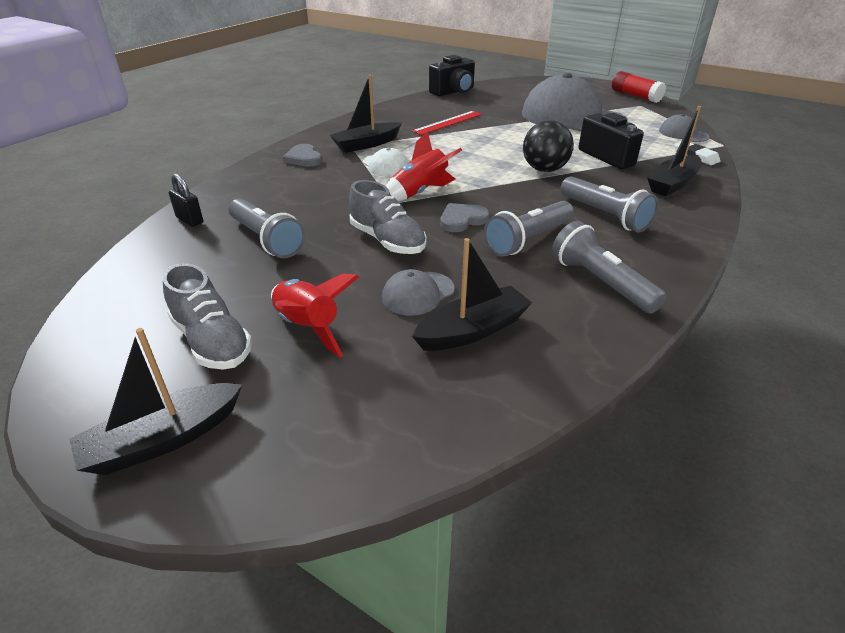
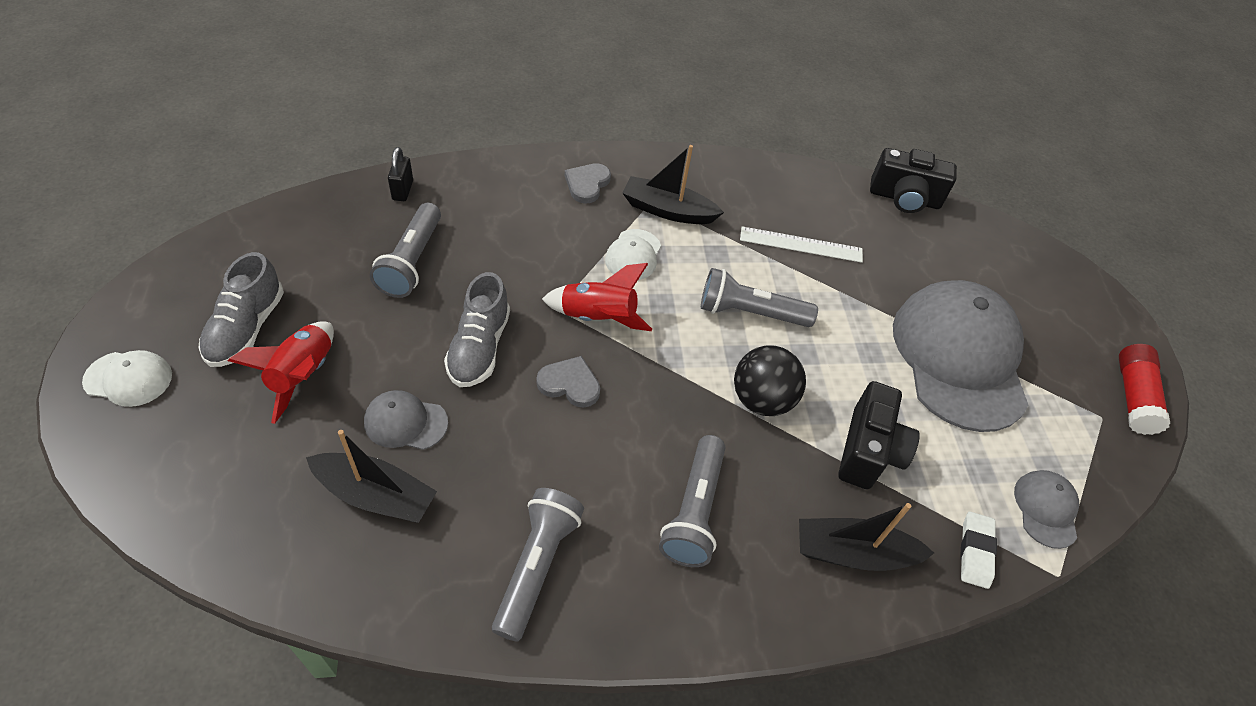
camera: 45 degrees right, 15 degrees up
black boat [69,328,242,475] -> white cap [82,350,172,407]
red ruler [412,111,482,135] -> white ruler [740,226,863,263]
grey flashlight [484,201,574,257] -> grey flashlight moved to [701,268,818,327]

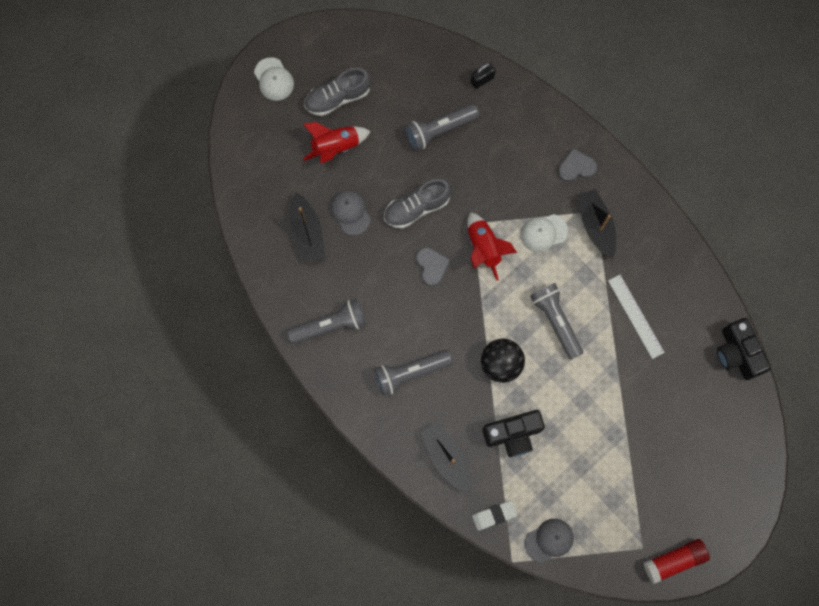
camera: 60 degrees right, 25 degrees up
grey cap [893,280,1028,432] -> none

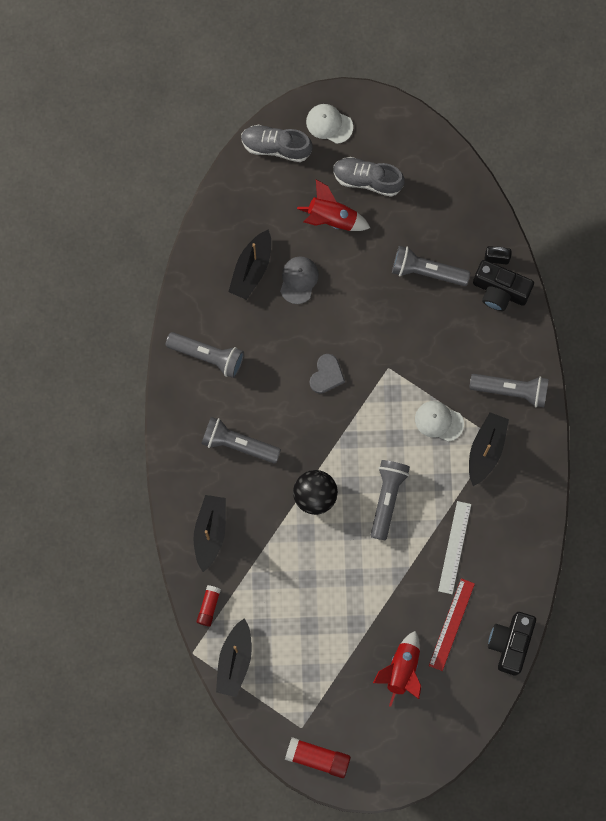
camera: 40 degrees right, 0 degrees up
white cap [254,57,294,101] -> white cap turned 105 degrees clockwise [306,104,353,144]
grey shoe [384,179,451,229] -> grey shoe moved to [241,125,313,162]
red rocket [467,212,517,281] -> red rocket moved to [373,631,421,707]
white eraser [472,500,517,531] -> red glue stick [197,585,221,627]
black camera [482,410,545,457] -> black camera moved to [473,260,534,311]
grey cap [525,519,574,562] -> black boat [216,618,252,697]
grey heart [558,149,597,182] -> grey flashlight [469,374,549,407]
none -> red ruler [429,578,475,671]

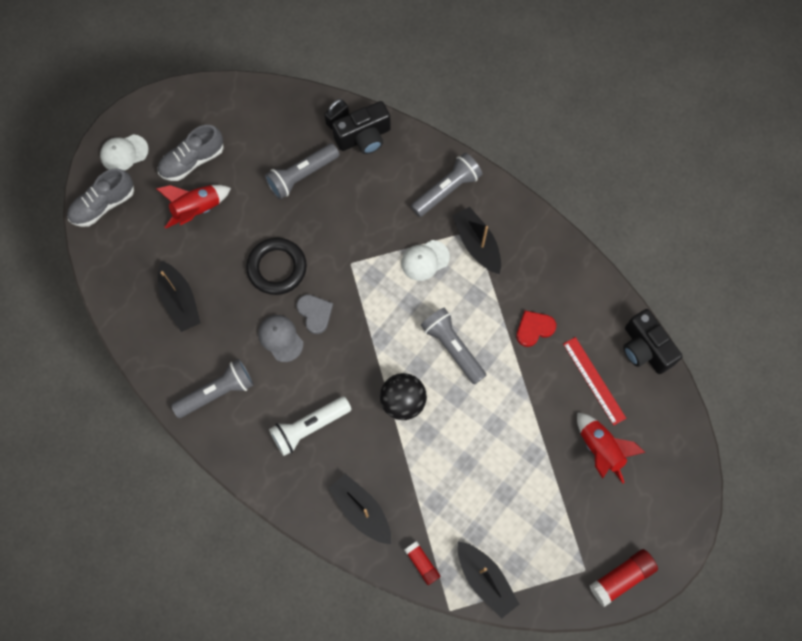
camera: 50 degrees left, 5 degrees down
grey flashlight [201,417,281,463] -> white flashlight [269,396,351,456]
grey cap [280,256,319,304] -> grey cap moved to [258,315,303,362]
white ruler [438,501,471,594] -> red heart [516,310,556,347]
none -> black ring [246,238,307,295]

